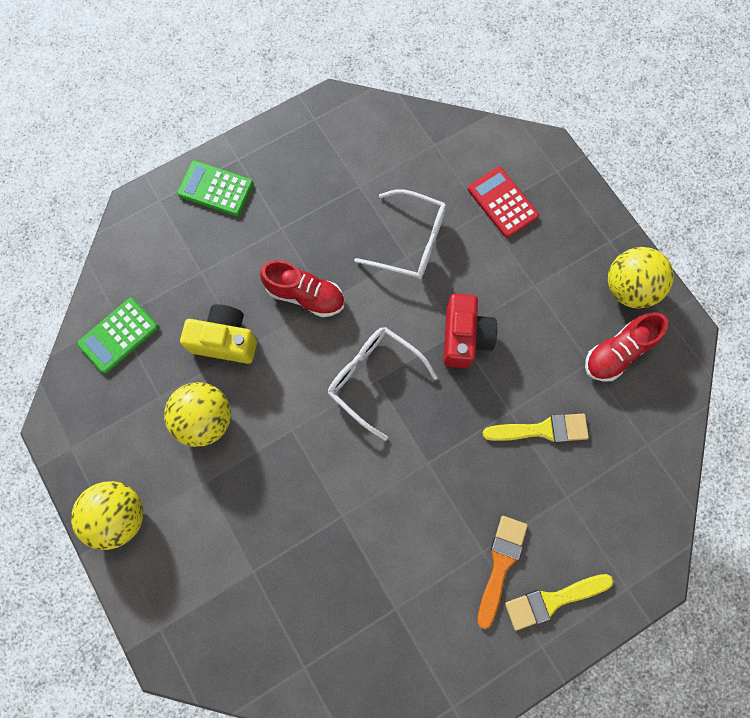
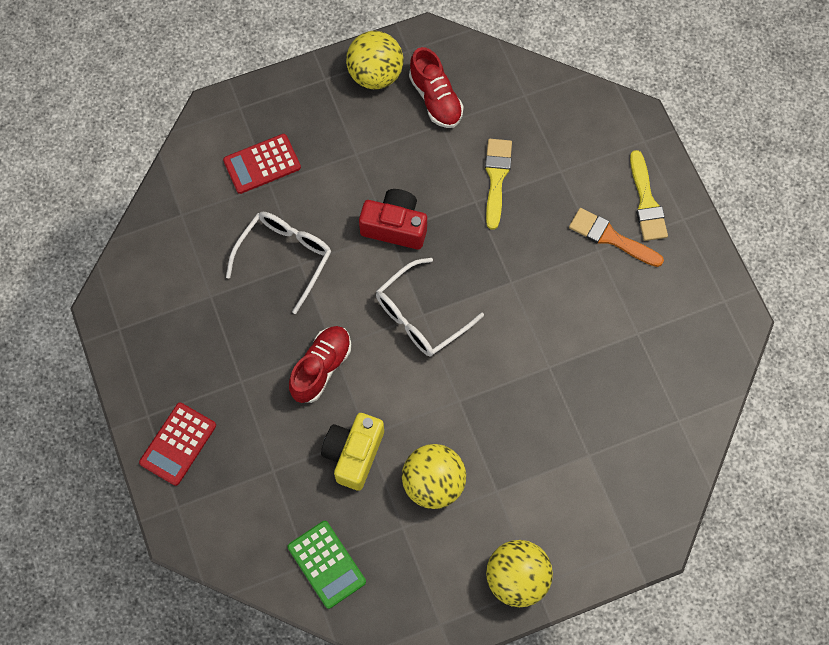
camera: 80 degrees left, 5 degrees down
green calculator [177,161,254,217] -> red calculator [139,403,216,486]

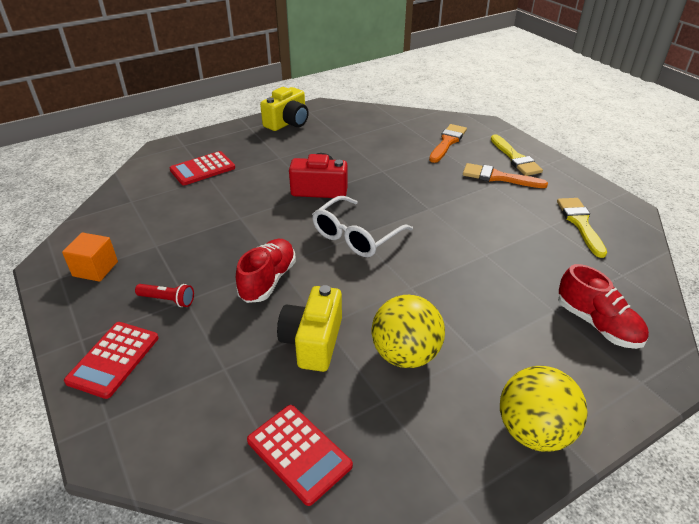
camera: 10 degrees left, 30 degrees down
white glasses [226,212,332,314] -> none
green calculator [288,521,366,609] -> red calculator [247,405,353,506]
yellow ball [346,31,403,89] -> yellow camera [260,87,309,131]
red shoe [409,47,464,128] -> red shoe moved to [558,264,649,349]
yellow brush [485,139,512,230] -> yellow brush moved to [557,198,607,258]
none -> orange cube [62,232,118,282]
none -> red flashlight [135,284,194,307]
none -> orange brush [429,124,467,163]

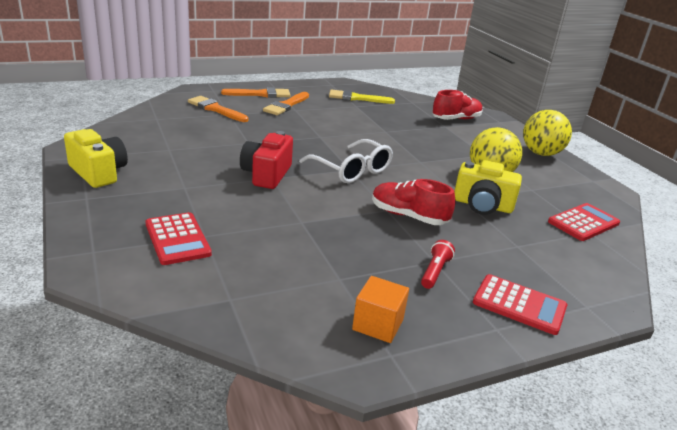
camera: 85 degrees left, 10 degrees down
yellow brush [491,134,543,176] -> orange brush [221,87,290,98]

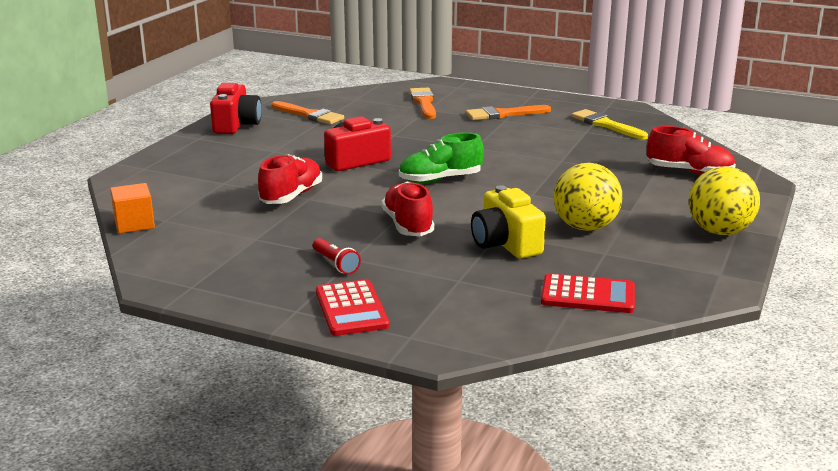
camera: 50 degrees right, 5 degrees down
yellow camera [64,129,128,188] -> red camera [210,83,262,134]
red calculator [145,212,212,265] -> none
orange brush [221,87,290,98] -> orange brush moved to [271,101,344,125]
white glasses [299,139,393,183] -> green shoe [399,132,484,183]
orange cube [352,276,409,343] -> orange cube moved to [110,183,155,233]
red flashlight [421,240,455,289] -> red flashlight turned 75 degrees clockwise [313,238,361,274]
none -> red shoe [258,154,322,204]

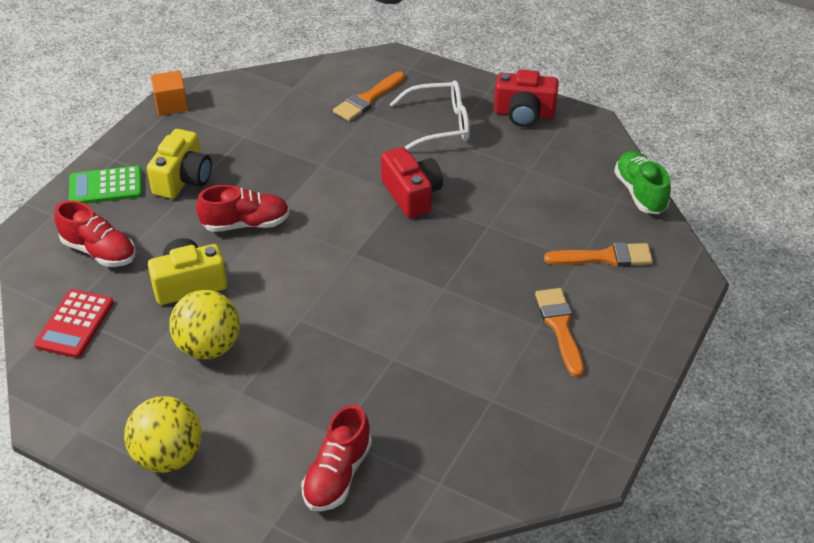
camera: 95 degrees right, 20 degrees up
orange cube [110,183,155,233] -> orange cube moved to [151,71,188,116]
red shoe [258,154,322,204] -> red shoe moved to [54,200,136,267]
orange brush [271,101,344,125] -> orange brush moved to [333,71,405,121]
red flashlight [313,238,361,274] -> yellow camera [147,129,212,199]
red calculator [316,279,390,336] -> green calculator [69,166,142,204]
green shoe [399,132,484,183] -> green shoe moved to [614,151,671,214]
yellow brush [571,109,648,139] -> none
none -> white glasses [390,80,470,150]

